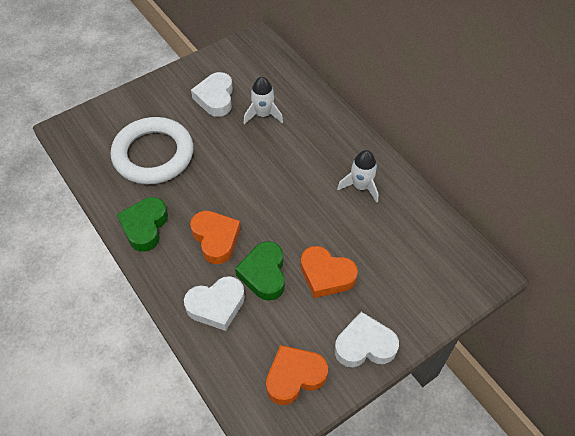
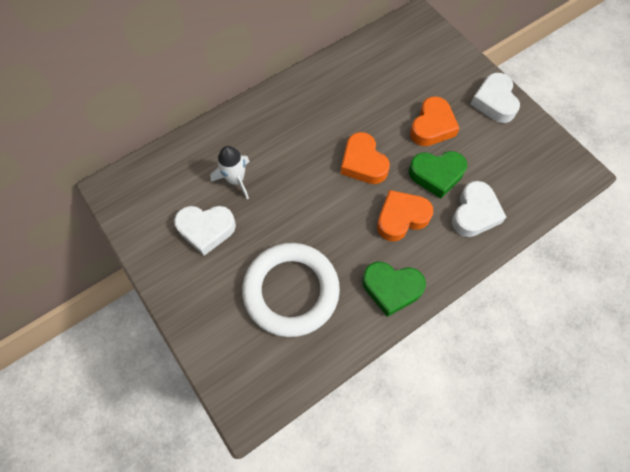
camera: 90 degrees left, 10 degrees up
white heart [184,276,245,331] -> white heart turned 45 degrees clockwise [452,181,507,237]
orange heart [266,345,328,405] -> orange heart moved to [341,132,390,184]
white rocket [337,150,378,203] -> none

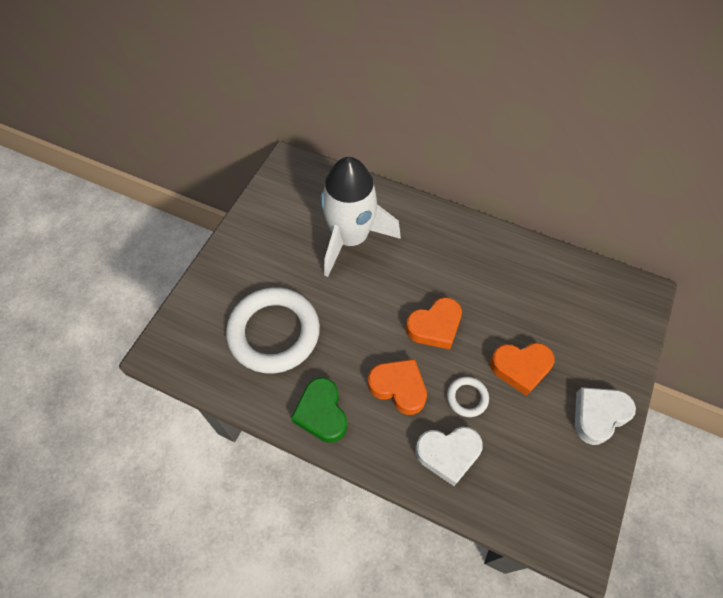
camera: 60 degrees right, 5 degrees down
white heart [174,206,236,256] -> none
white rocket [210,146,250,199] -> white rocket [320,157,401,277], size x2.08
orange heart [341,132,390,184] -> orange heart turned 150 degrees counterclockwise [406,297,462,349]
green heart [409,151,467,198] -> white ring [447,377,489,417]

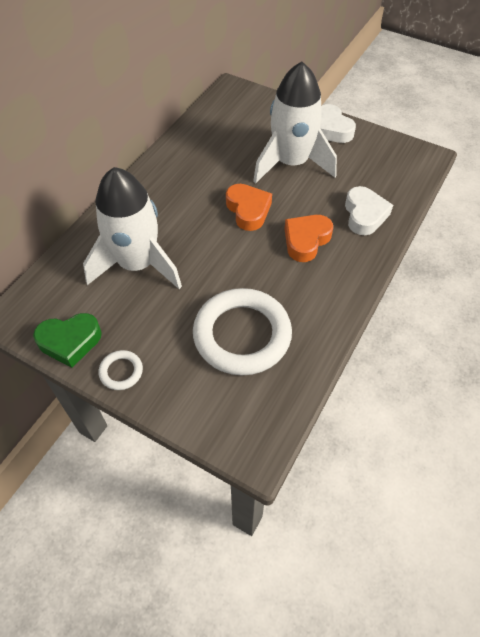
camera: 85 degrees left, 5 degrees down
green heart [291,377,347,443] -> green heart moved to [33,313,102,368]
white ring [447,377,489,417] -> white ring moved to [98,350,143,390]
orange heart [490,343,554,396] -> white rocket [253,61,337,183]

